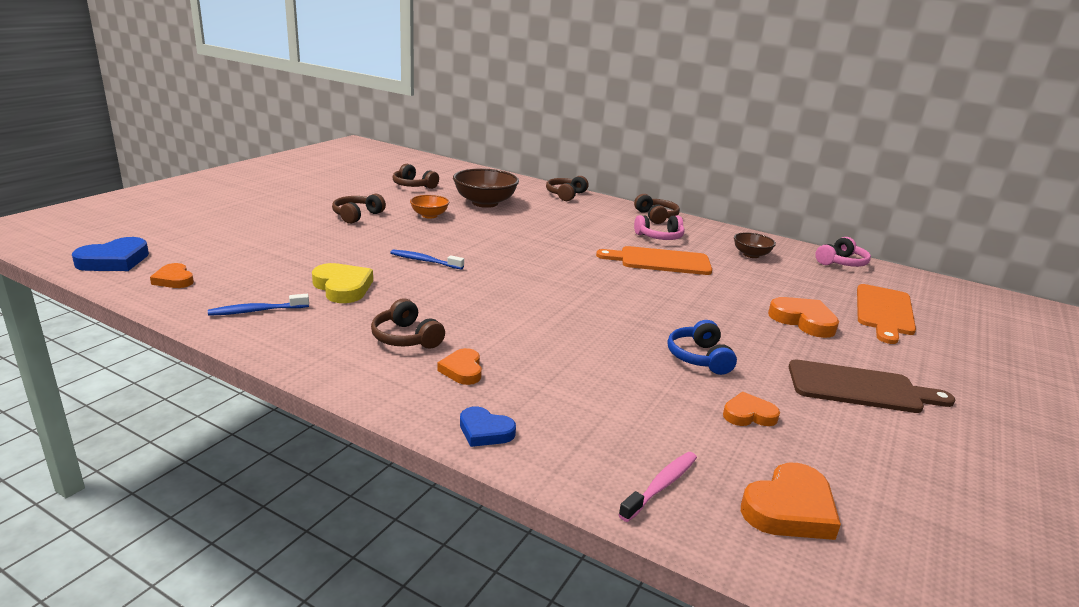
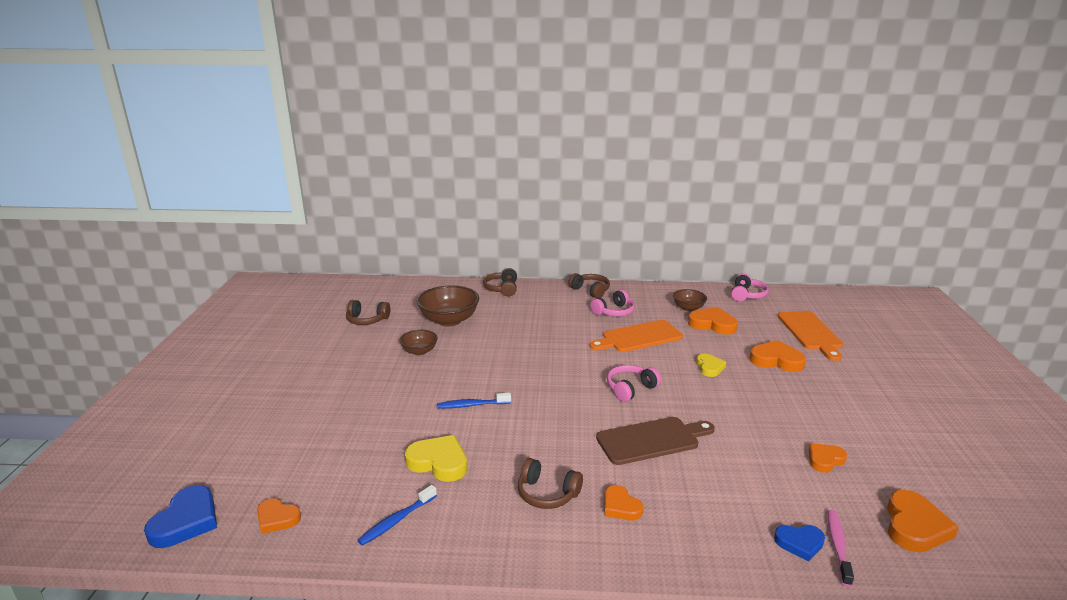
camera: 25 degrees left, 0 degrees up
brown headphones [332,194,386,224] -> none
orange bowl [410,195,449,218] -> brown bowl [400,330,438,355]
blue heart [460,406,516,447] -> blue heart moved to [774,525,825,562]
blue headphones [668,320,737,375] -> none
brown cutting board [789,360,955,413] -> brown cutting board moved to [596,417,715,465]
none -> pink headphones [607,365,661,402]
none -> orange heart [688,307,738,335]
none -> yellow heart [696,354,726,377]

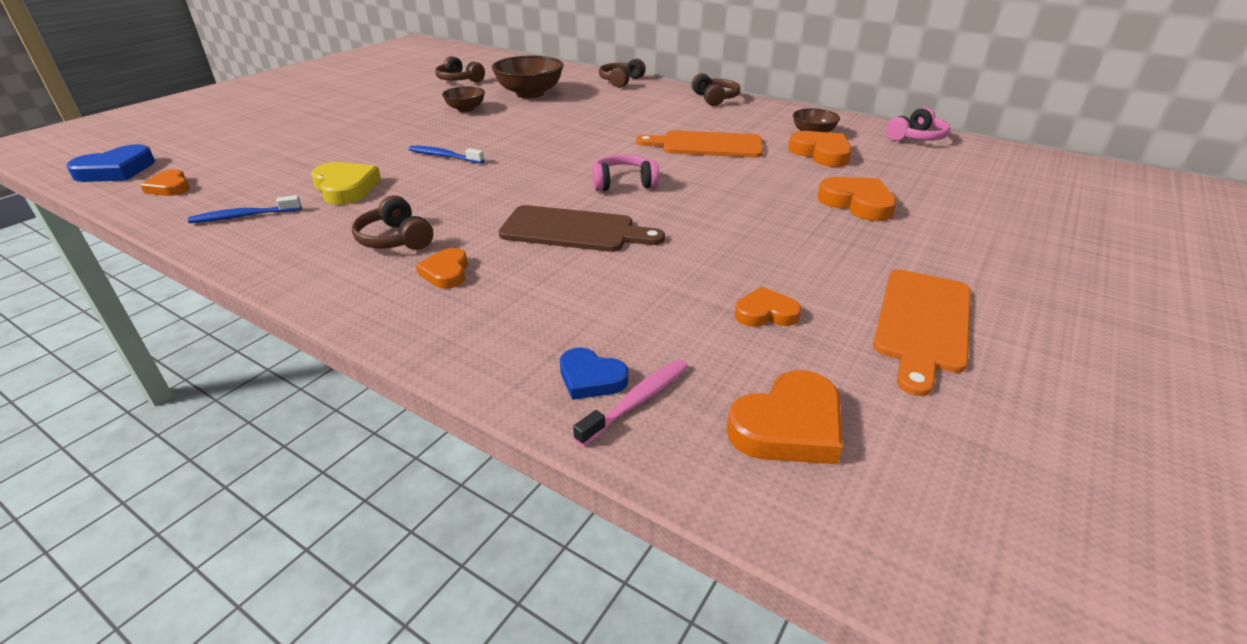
camera: 30 degrees right, 10 degrees up
pink headphones [590,290,635,316] -> none
yellow heart [696,354,726,377] -> none
orange cutting board [778,311,843,361] -> orange cutting board moved to [873,269,971,396]

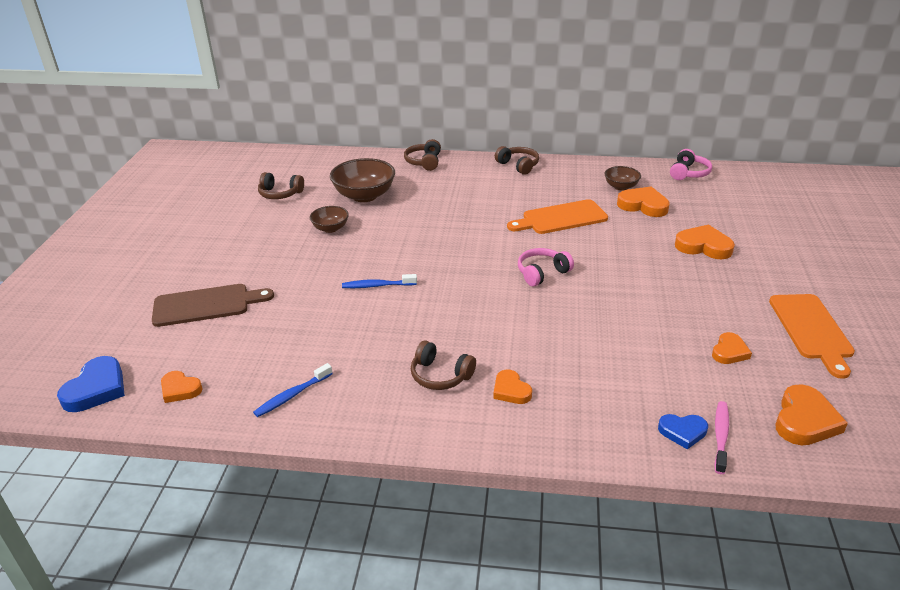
camera: 25 degrees left, 0 degrees up
yellow heart [311,162,381,205] -> none
brown cutting board [499,205,665,252] -> brown cutting board moved to [152,284,274,327]
orange heart [735,286,801,327] -> orange heart turned 150 degrees clockwise [712,332,752,364]

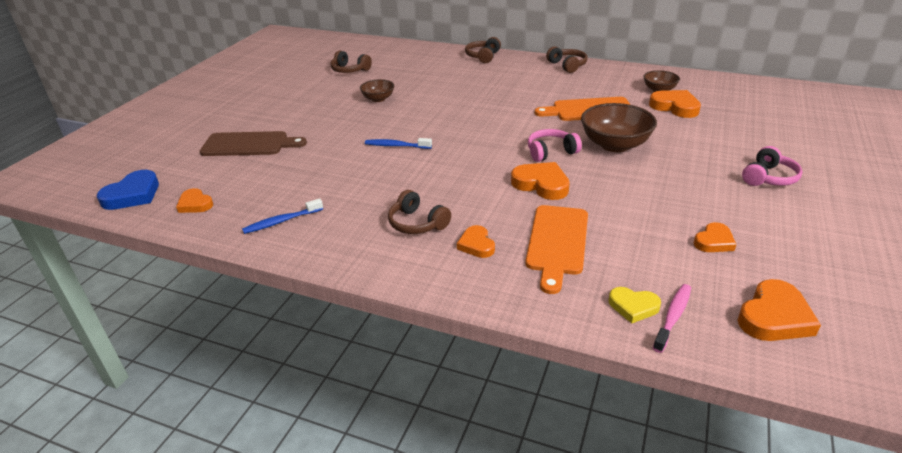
camera: 15 degrees right, 0 degrees up
brown bowl [330,158,395,202] -> brown bowl moved to [581,103,657,152]
blue heart [658,414,708,450] -> yellow heart [609,287,661,323]
pink headphones [670,149,712,180] -> pink headphones moved to [742,146,803,186]
orange heart [675,225,735,259] -> orange heart moved to [511,162,570,200]
orange cutting board [769,294,855,379] -> orange cutting board moved to [525,205,588,294]

